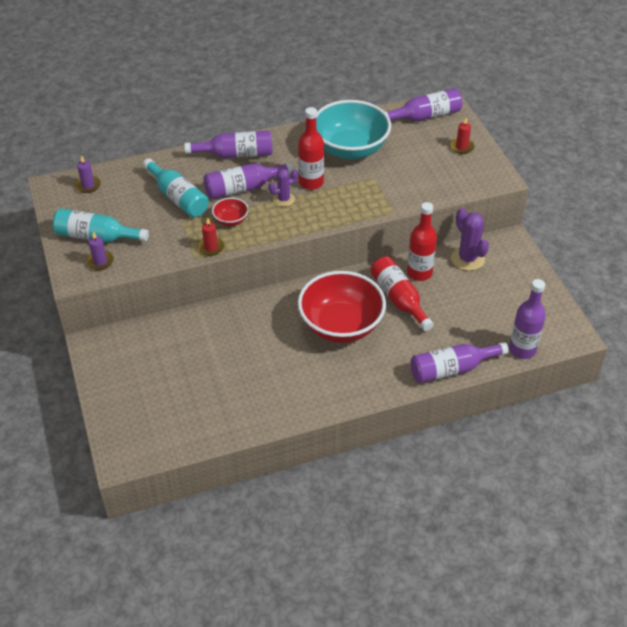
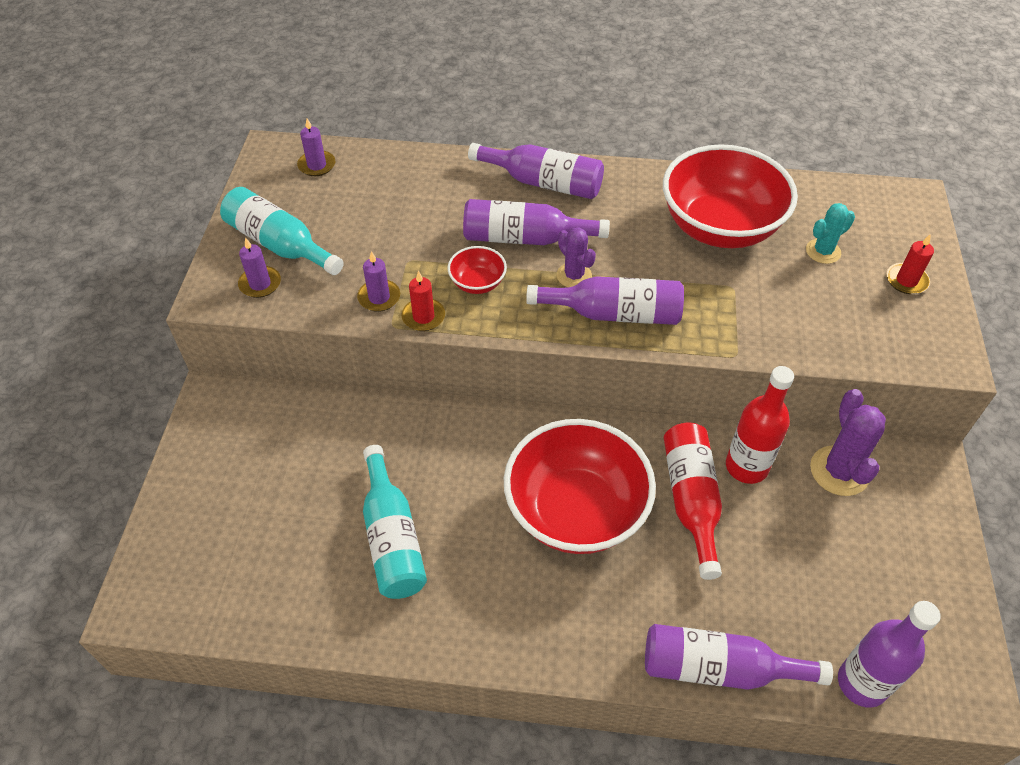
camera: 25 degrees right, 5 degrees up
turquoise bottle [143,158,209,217] -> turquoise bottle moved to [363,445,427,599]
purple cactus [269,169,298,207] -> purple cactus turned 60 degrees clockwise [557,227,596,287]
red bottle [298,107,324,190] -> none
turquoise bowl [316,100,391,159] -> red bowl [663,144,798,248]
purple bottle [385,88,462,121] -> purple bottle moved to [526,276,684,325]
none -> purple candle [357,251,400,312]
none -> turquoise cactus [806,203,855,264]

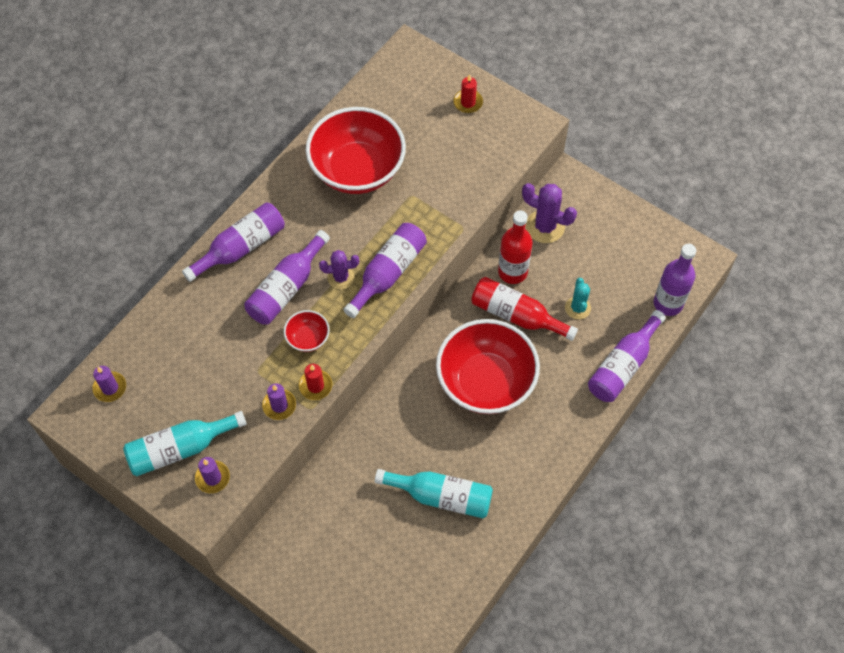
camera: 60 degrees left, 10 degrees up
turquoise cactus [806,203,855,264] -> turquoise cactus moved to [565,278,591,320]

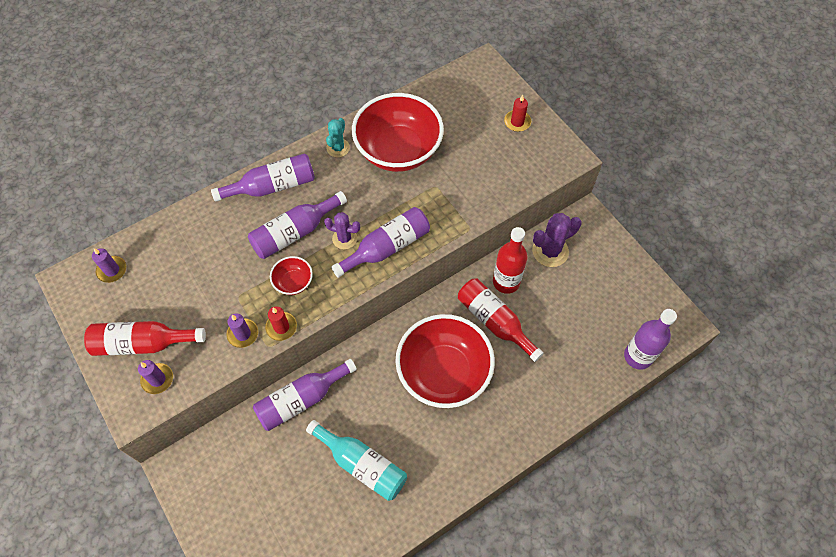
camera: 20 degrees right, 0 degrees up
turquoise bottle [123,411,247,476] -> red bottle [84,321,206,356]
purple cactus [522,183,577,243] -> purple cactus turned 75 degrees counterclockwise [532,213,582,267]
turquoise cactus [565,278,591,320] -> turquoise cactus moved to [326,118,350,157]
purple bottle [588,310,666,402] -> purple bottle moved to [253,359,357,431]

